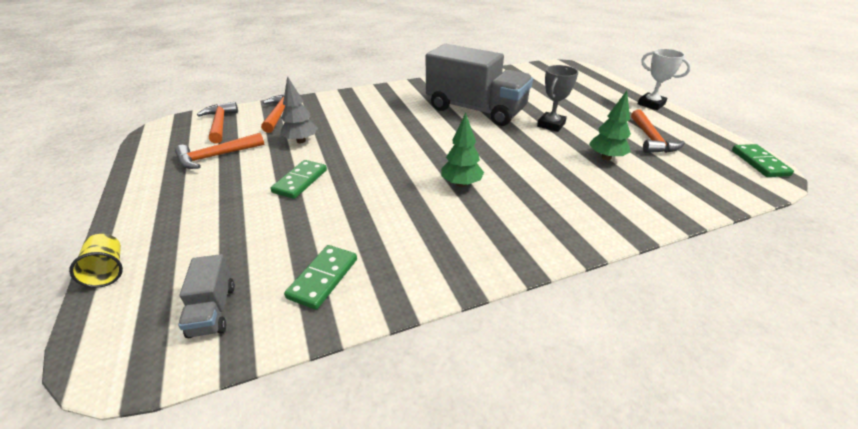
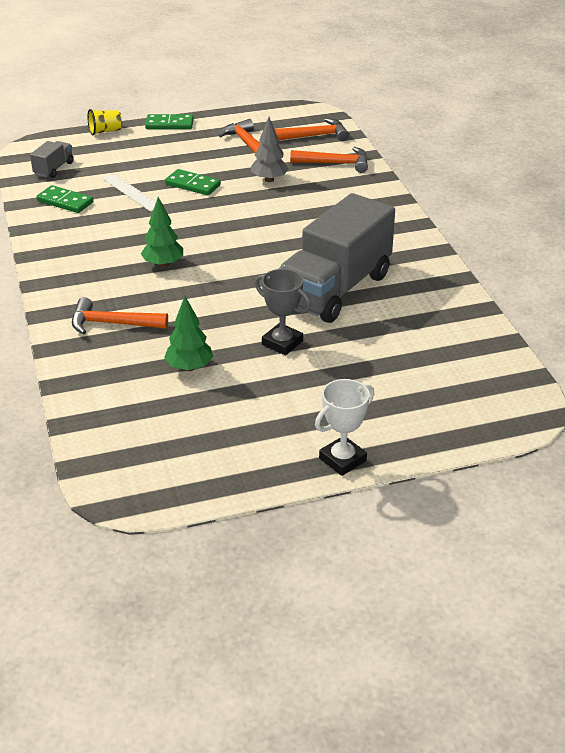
camera: 95 degrees right, 0 degrees up
grey truck [178,254,235,338] -> grey truck turned 120 degrees clockwise [30,141,74,178]
orange hammer [631,109,685,153] -> orange hammer moved to [72,297,168,335]
green domino [732,144,794,177] -> green domino moved to [145,114,194,129]
none -> white ruler [102,174,156,212]

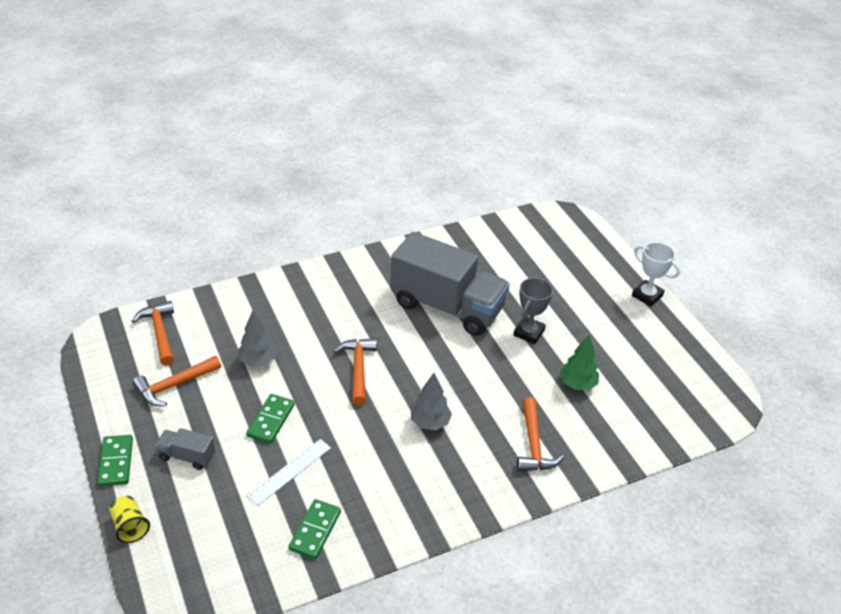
camera: 100 degrees left, 5 degrees up
grey truck [30,141,74,178] -> grey truck moved to [155,428,215,470]
green tree [141,197,183,267] -> grey tree [411,373,452,430]
orange hammer [290,147,368,173] -> orange hammer moved to [334,338,377,405]

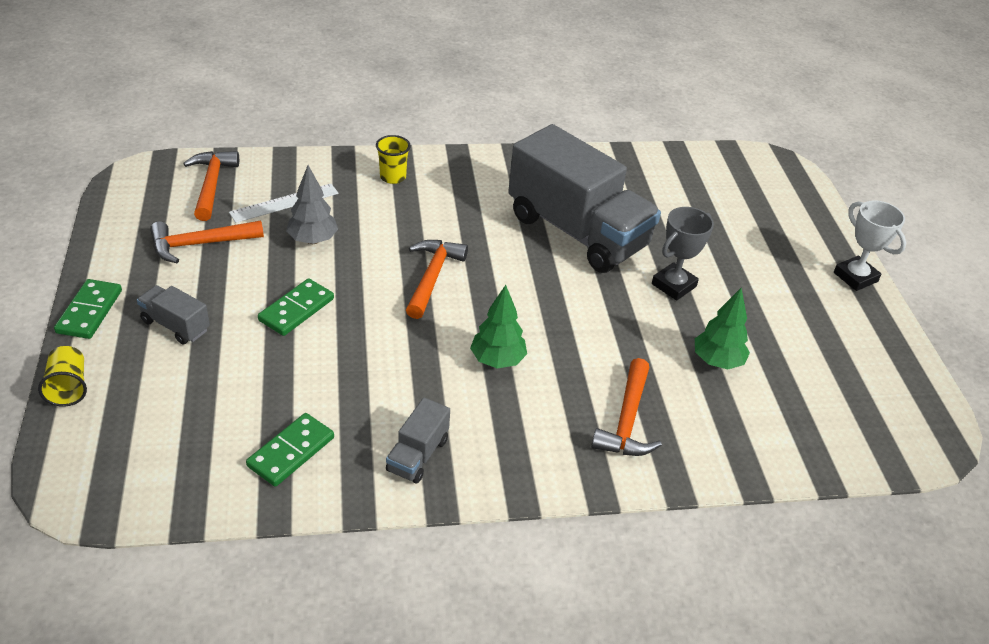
camera: 15 degrees right, 0 degrees up
white ruler [247,439,331,505] -> white ruler moved to [229,184,339,223]
grey tree [411,373,452,430] -> green tree [470,285,527,368]
none -> yellow cup [376,135,411,184]
none -> grey truck [386,398,450,484]

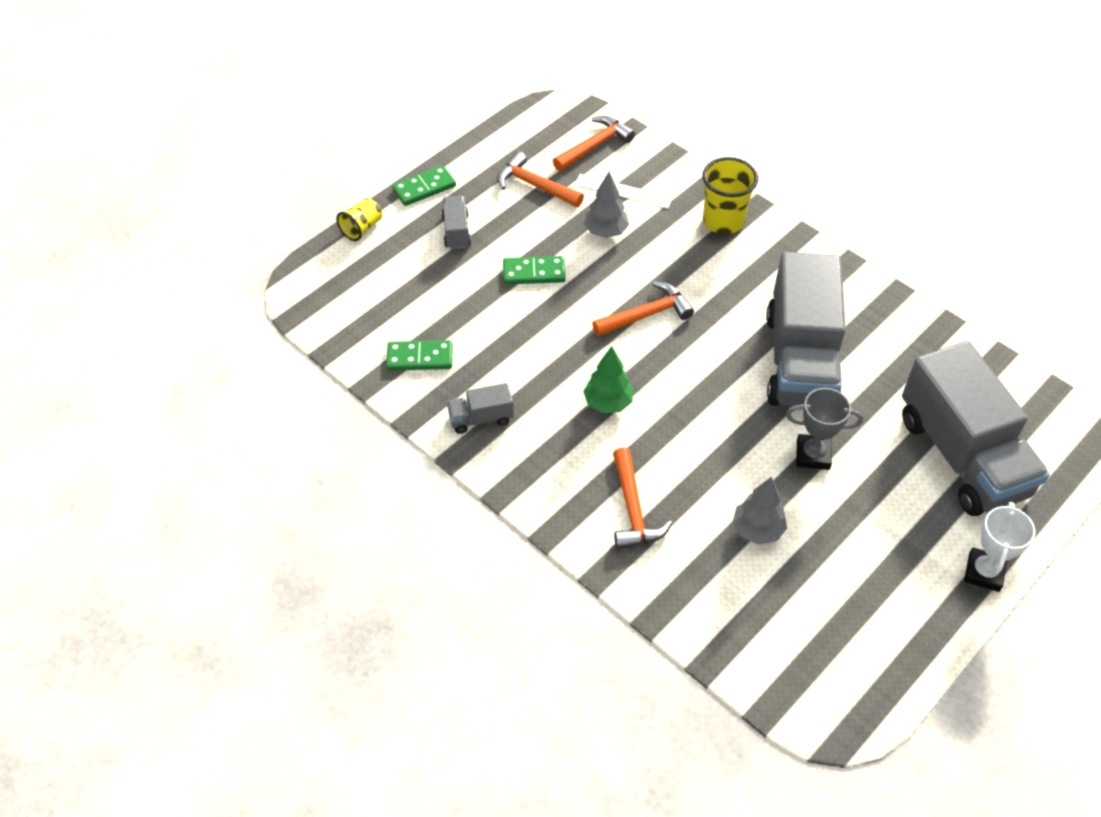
camera: 55 degrees right, 10 degrees up
yellow cup [376,135,411,184] -> yellow cup [702,157,758,234], size x1.66
orange hammer [591,358,662,456] -> orange hammer turned 75 degrees counterclockwise [613,447,672,550]
green tree [695,287,750,369] -> grey tree [732,477,787,545]
none -> grey truck [902,341,1050,516]

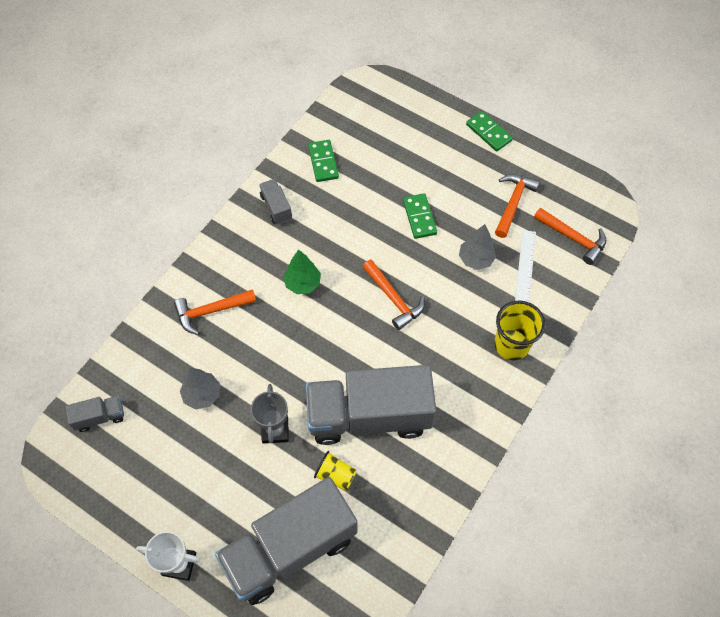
camera: 80 degrees right, 10 degrees up
yellow cup [336,198,382,241] -> yellow cup moved to [314,451,356,490]
grey truck [442,196,471,249] -> grey truck moved to [66,396,124,432]

